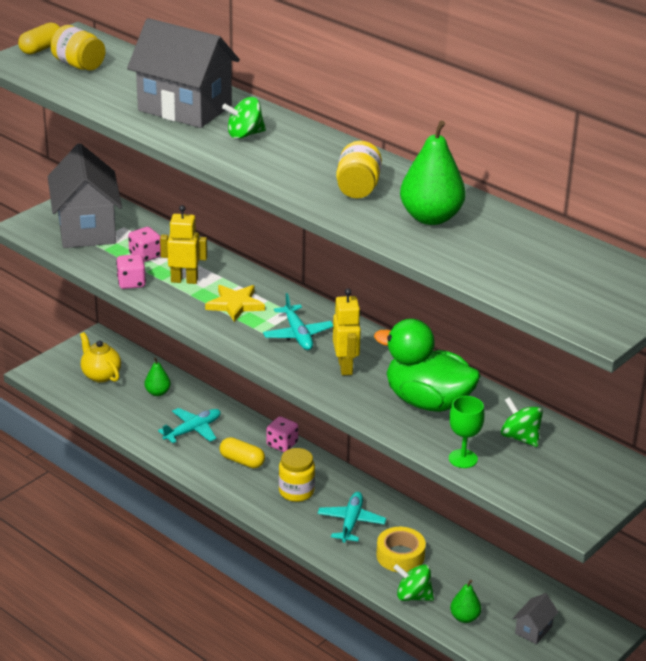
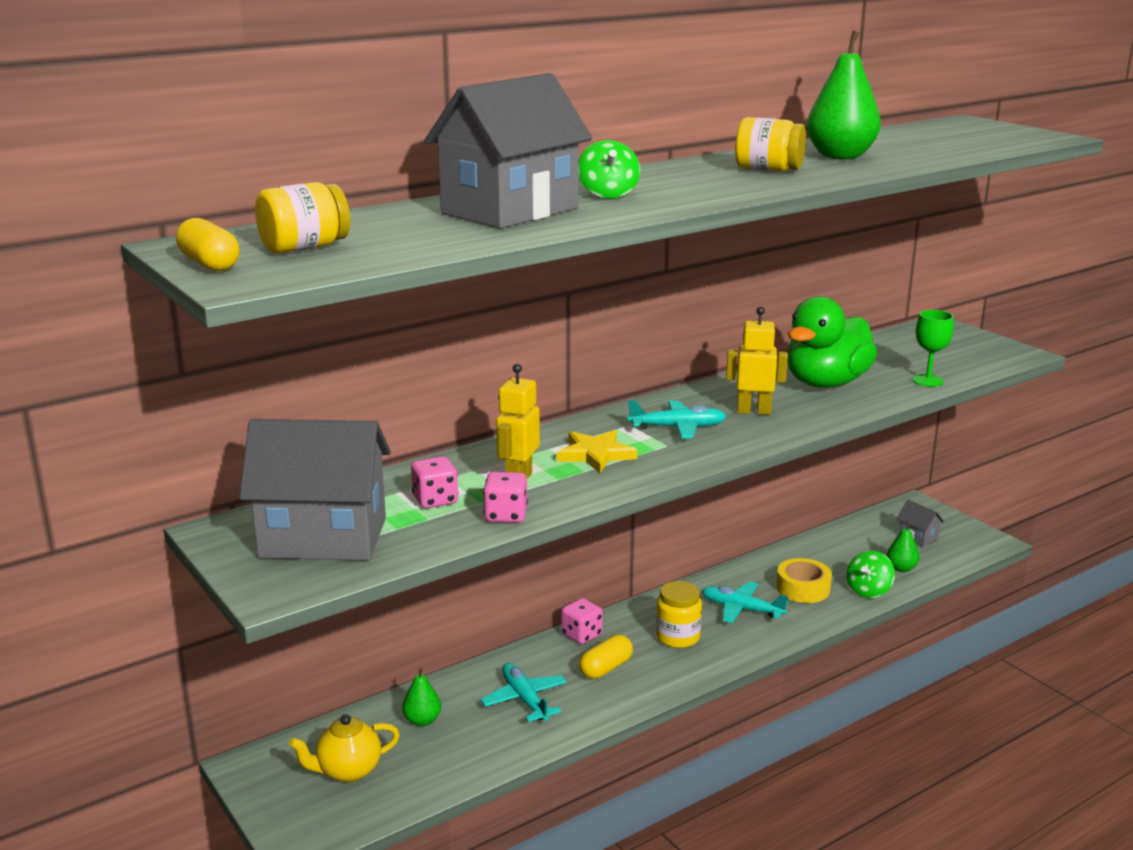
camera: 75 degrees left, 10 degrees down
green spinning top [501,397,543,447] -> none

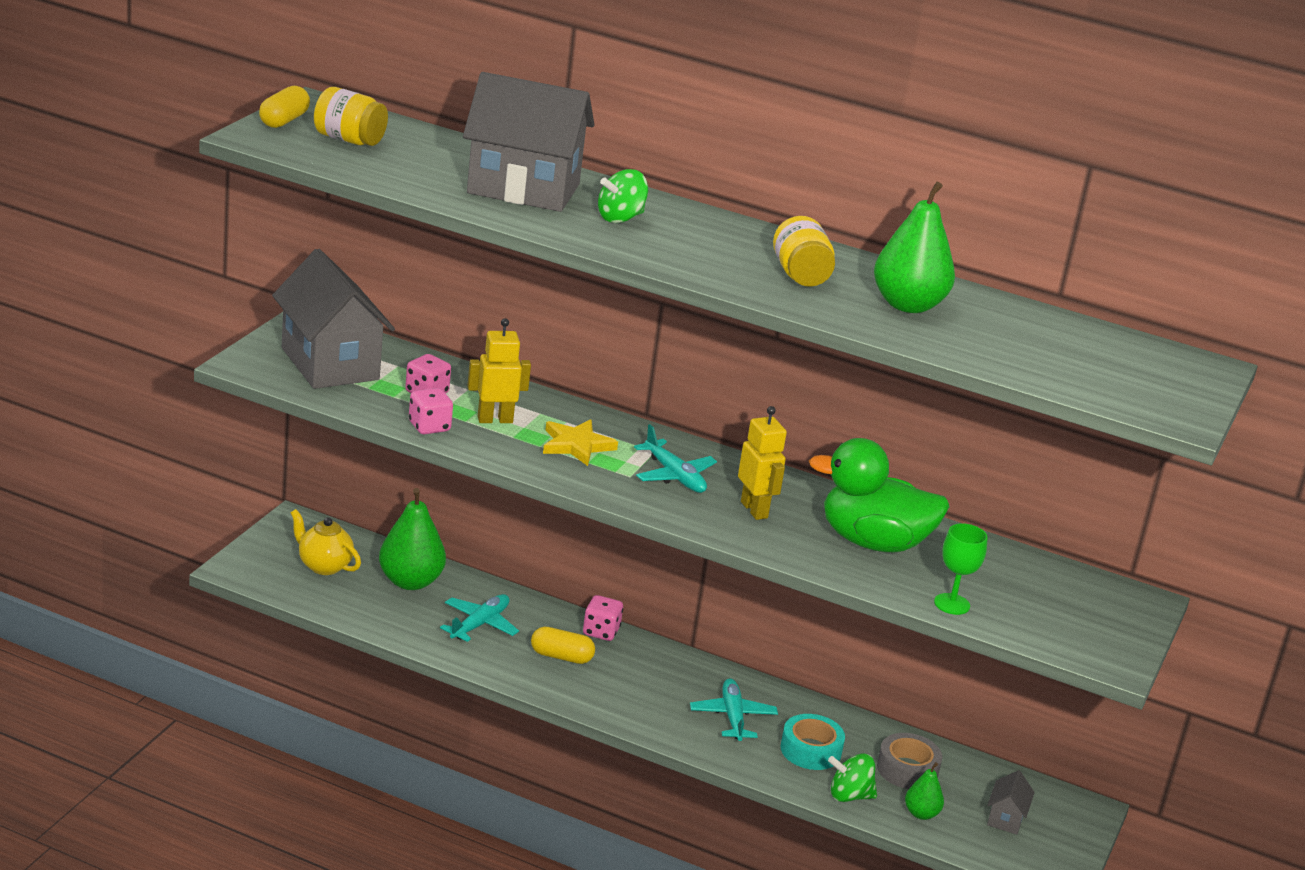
camera: 55 degrees right, 5 degrees up
green pear [402,667,441,726] -> green pear [379,488,446,590], size x1.90
yellow jar [656,581,702,648] -> none
yellow tape [776,558,832,603] -> turquoise tape [781,714,845,770]
none -> grey tape [877,733,942,789]

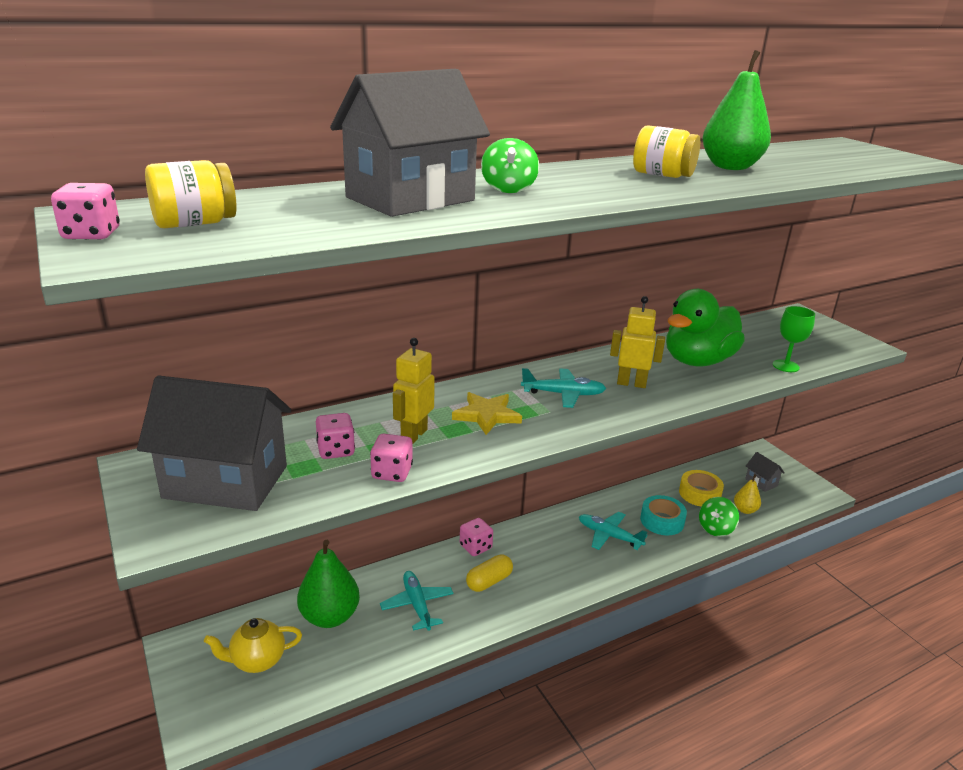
camera: 50 degrees left, 0 degrees up
yellow capsule [259,86,310,128] -> pink dice [51,183,120,240]
grey tape [877,733,942,789] -> yellow tape [679,470,724,507]
green pear [905,762,944,820] -> yellow pear [734,474,761,514]

